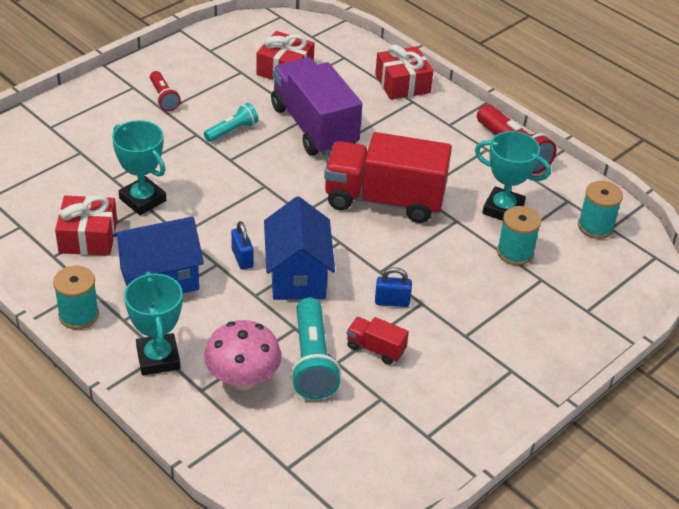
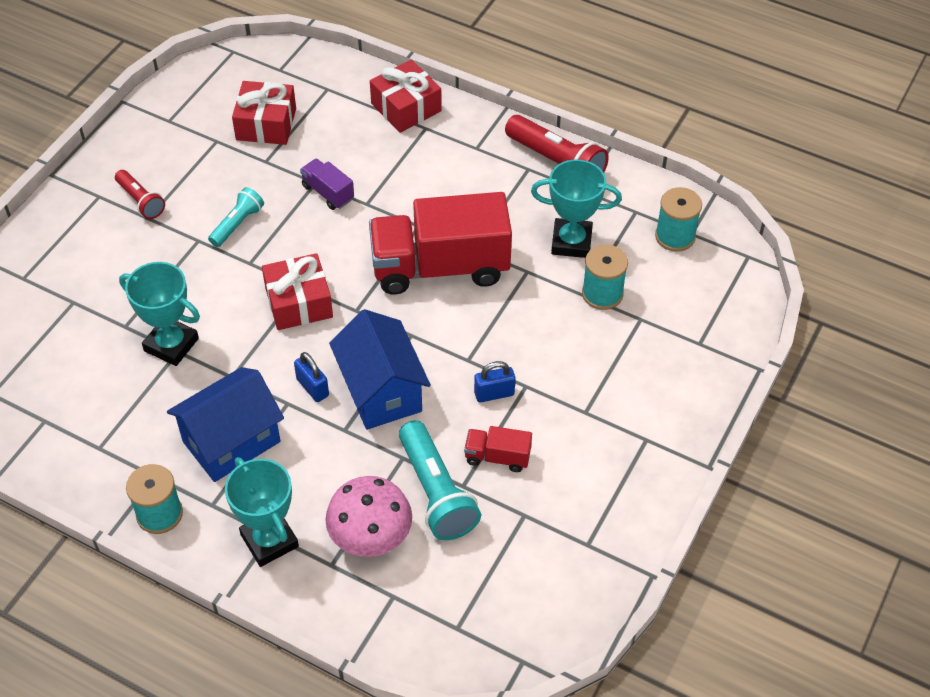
camera: 15 degrees left, 10 degrees up
red gift [55,195,117,256] -> red gift moved to [262,253,333,330]
purple truck [271,57,362,156] -> purple truck [300,158,354,210], size x0.43

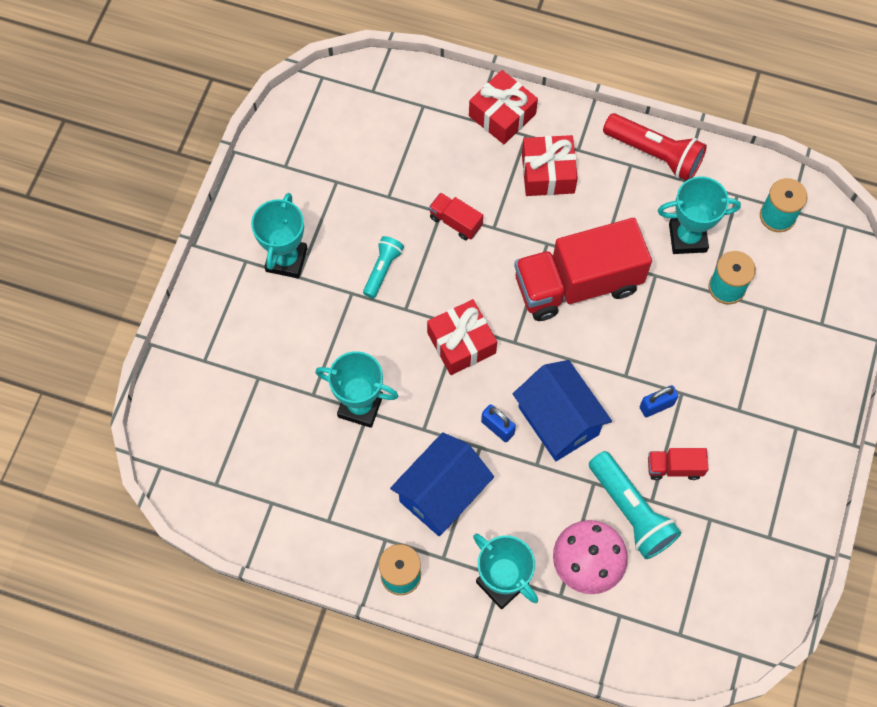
camera: 10 degrees left, 15 degrees up
red flashlight [115,170,165,219] -> turquoise trophy [251,193,307,278]
red gift [232,81,296,145] -> red gift moved to [522,135,578,196]
purple truck [300,158,354,210] -> red truck [429,193,483,240]

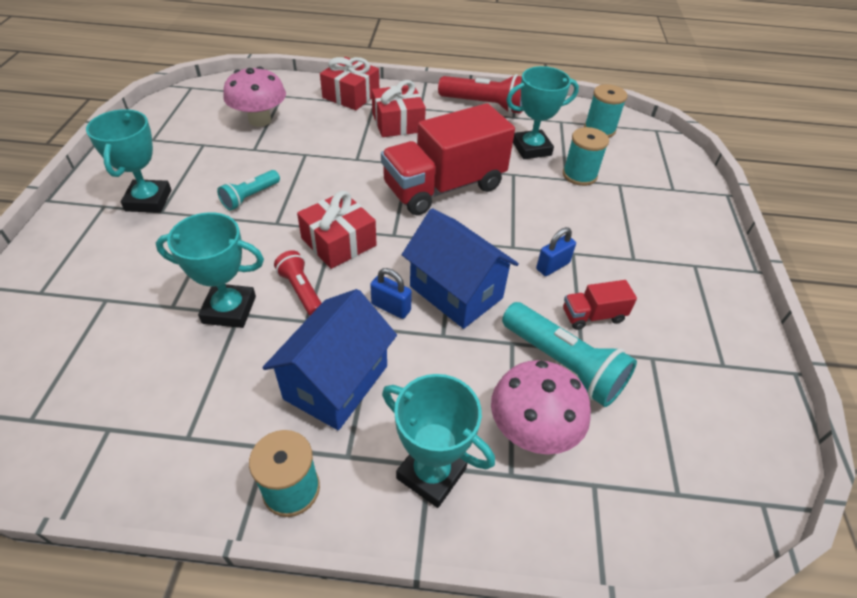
camera: 15 degrees left, 20 degrees down
turquoise flashlight [363,236,404,298] -> turquoise flashlight turned 150 degrees counterclockwise [217,170,280,211]
red truck [429,193,483,240] -> none
none -> pink mushroom [223,66,286,127]
none -> red flashlight [274,250,322,316]

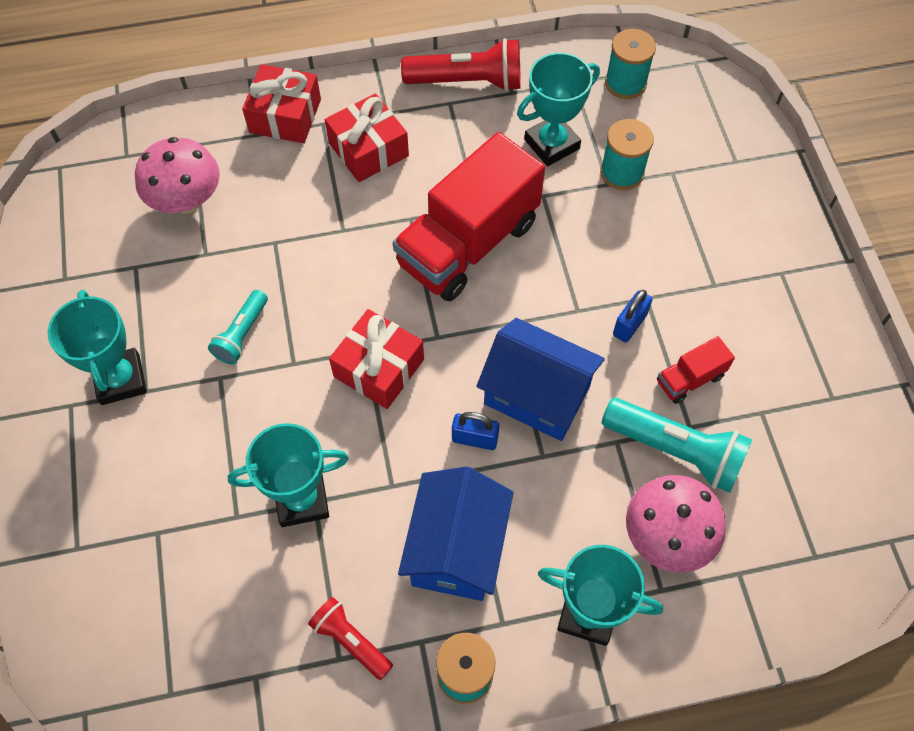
camera: 15 degrees left, 15 degrees up
red flashlight [274,250,322,316] -> red flashlight moved to [308,597,393,680]

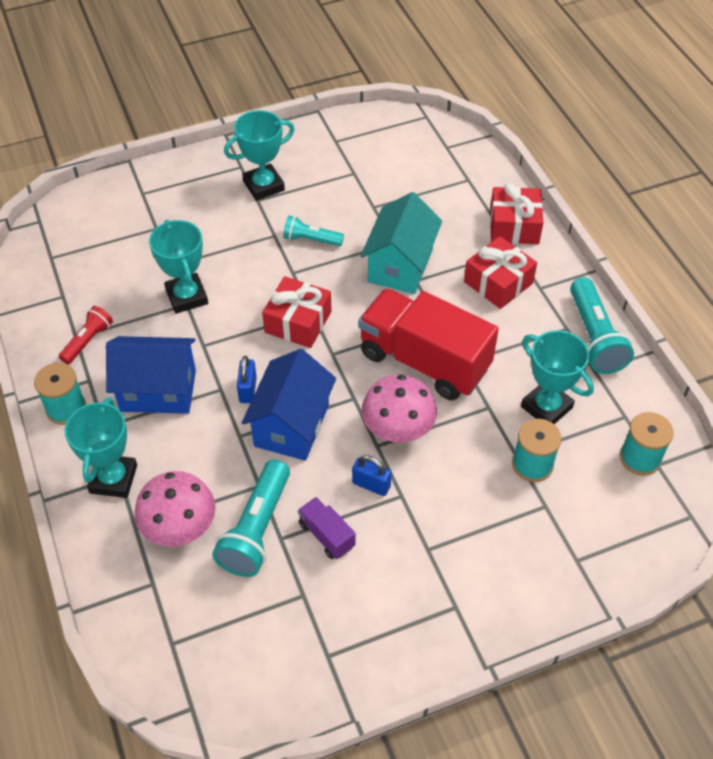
camera: 80 degrees right, 10 degrees down
pink mushroom [135,137,220,213] -> pink mushroom moved to [362,375,437,442]
red flashlight [401,38,521,92] -> turquoise flashlight [570,277,634,374]
red truck [657,336,735,404] -> purple truck [298,497,355,559]
none -> turquoise house [361,192,442,294]

